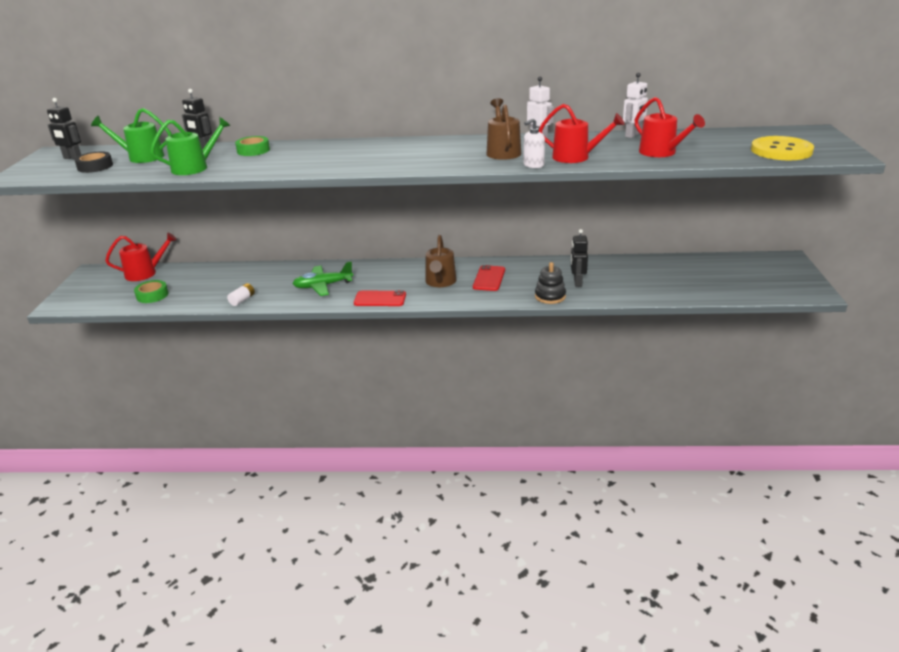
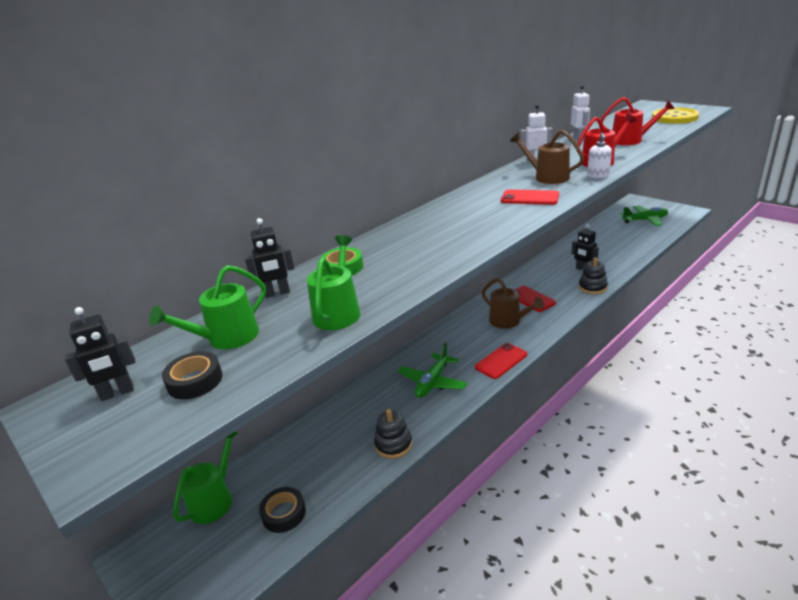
camera: 45 degrees left, 0 degrees up
red watering can [105,233,177,281] -> green watering can [173,432,238,524]
green tape [134,280,168,303] -> black tape [259,487,306,533]
white battery [227,283,255,306] -> black stacking toy [374,409,412,459]
none -> red phone [501,189,559,205]
none -> green plane [620,205,668,226]

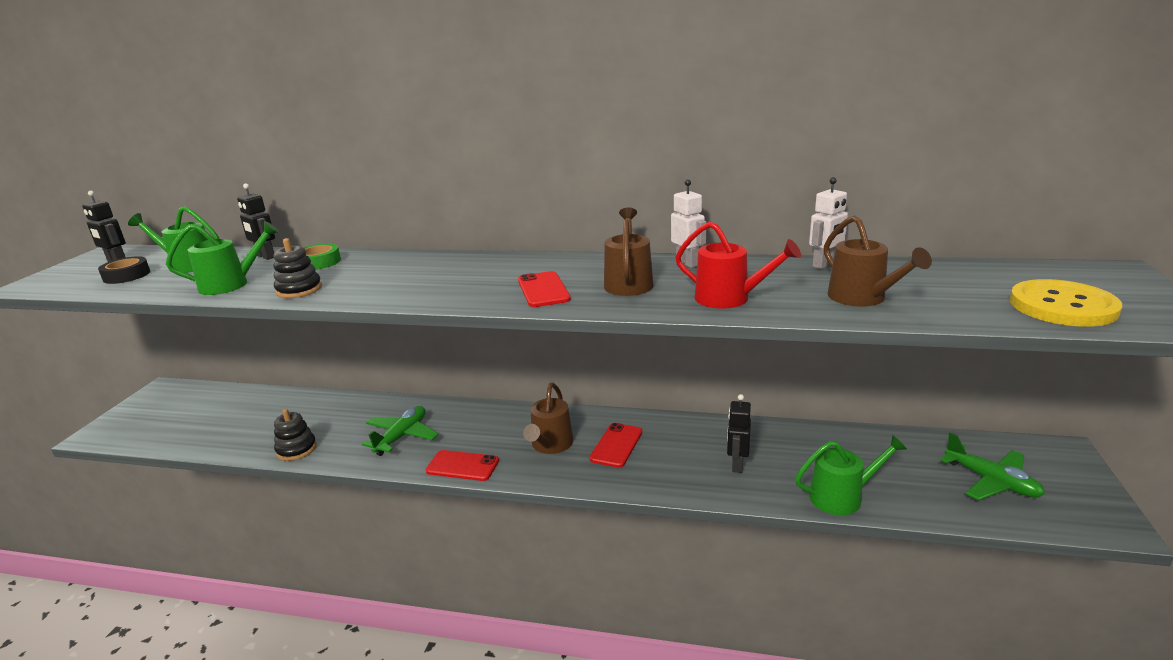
camera: 55 degrees right, 5 degrees down
green watering can [173,432,238,524] -> green watering can moved to [795,435,907,515]
black tape [259,487,306,533] -> none
green plane [398,343,467,398] -> green plane turned 120 degrees clockwise [362,406,439,456]
black stacking toy [579,257,608,294] -> black stacking toy moved to [273,238,322,298]
white soap dispenser [587,133,612,178] -> none
red watering can [601,97,675,145] -> brown watering can [824,215,932,306]

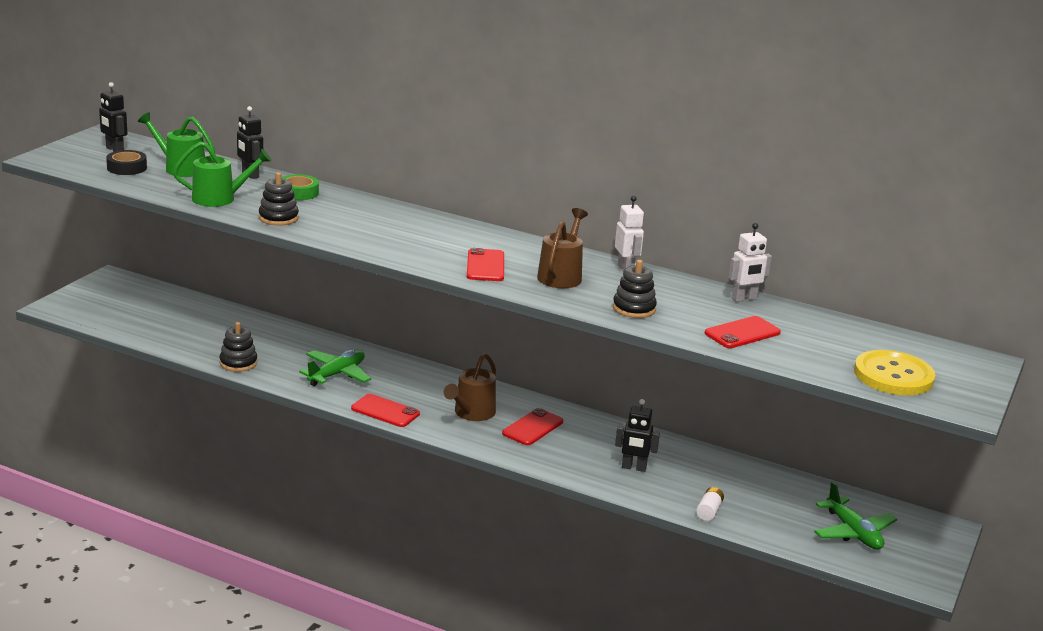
camera: 10 degrees right, 0 degrees up
red watering can [675,222,801,309] -> black stacking toy [613,260,657,318]
black robot [727,394,751,473] -> black robot turned 105 degrees counterclockwise [615,399,660,472]
green watering can [795,435,907,515] -> white battery [696,487,724,521]
brown watering can [824,215,932,306] -> red phone [705,316,781,348]

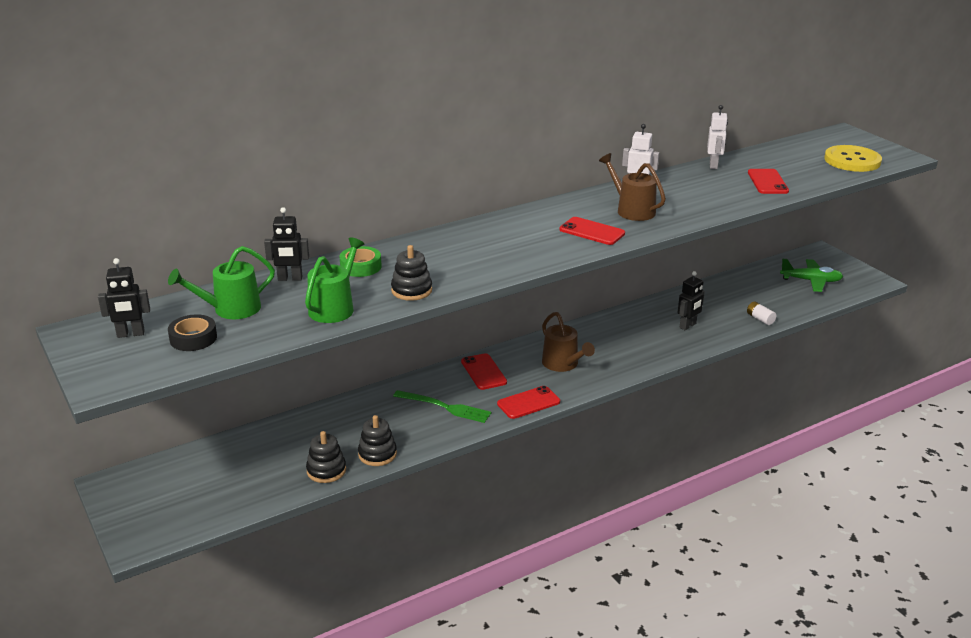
camera: 55 degrees left, 5 degrees up
green plane [299,350,371,386] -> green fork [393,390,491,423]
red phone [502,408,563,445] -> red phone moved to [461,353,507,390]
black stacking toy [613,260,657,318] -> black stacking toy moved to [306,431,346,483]

